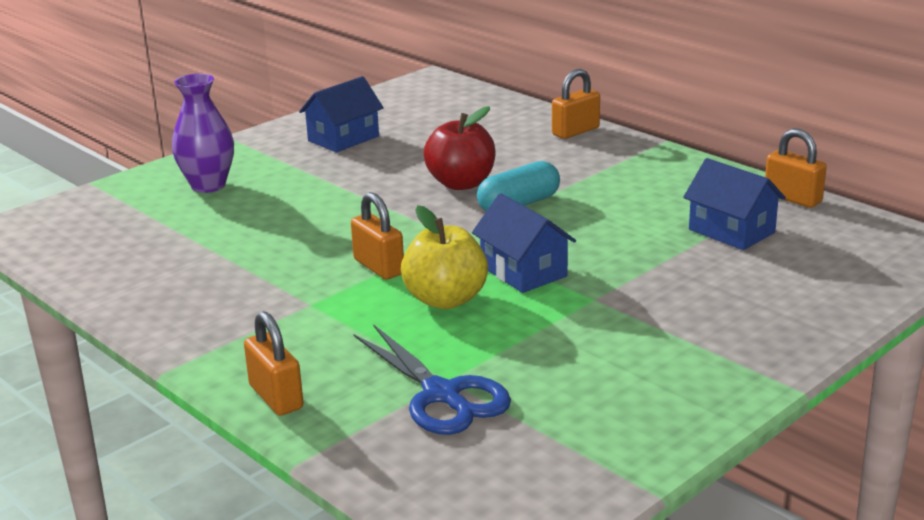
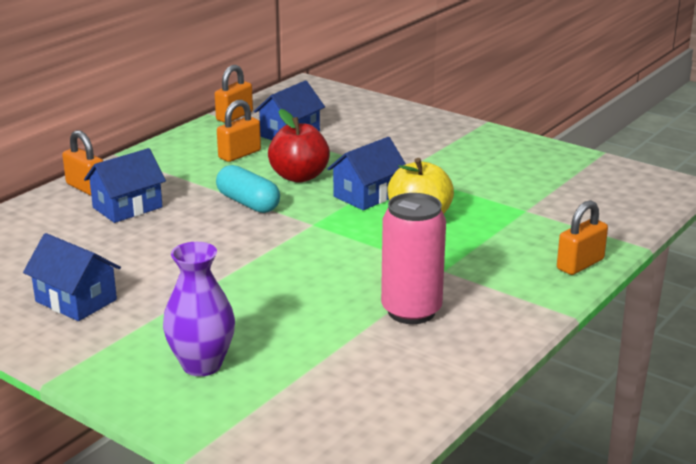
camera: 100 degrees left, 0 degrees up
orange padlock [351,192,404,280] -> orange padlock moved to [217,100,261,162]
blue scissors [354,324,511,435] -> none
red apple [424,106,496,190] -> red apple moved to [268,109,330,183]
none -> blue house [84,148,166,223]
none -> pink can [381,193,446,324]

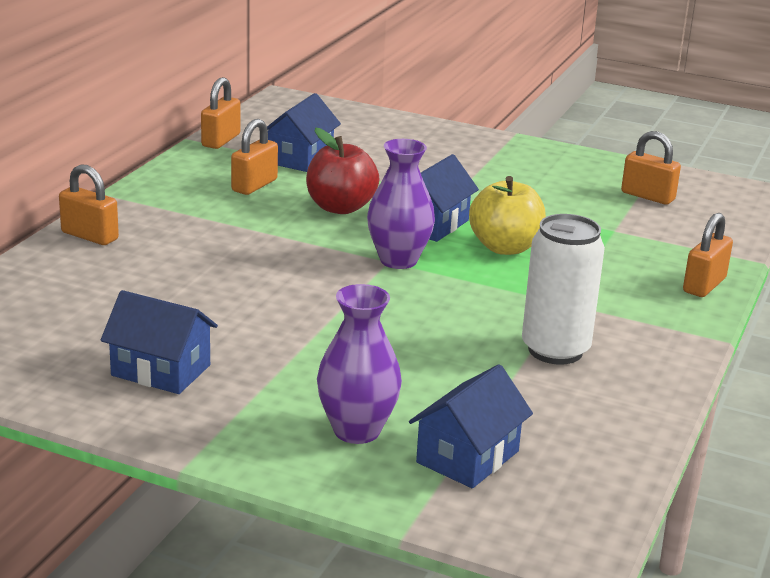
camera: 15 degrees left, 0 degrees up
blue house [84,148,166,223] -> blue house moved to [409,364,533,488]
turquoise capsule [216,165,280,213] -> none
pink can [381,193,446,324] -> white can [522,214,605,365]
none -> purple vase [367,139,435,269]
none -> orange padlock [621,131,681,205]

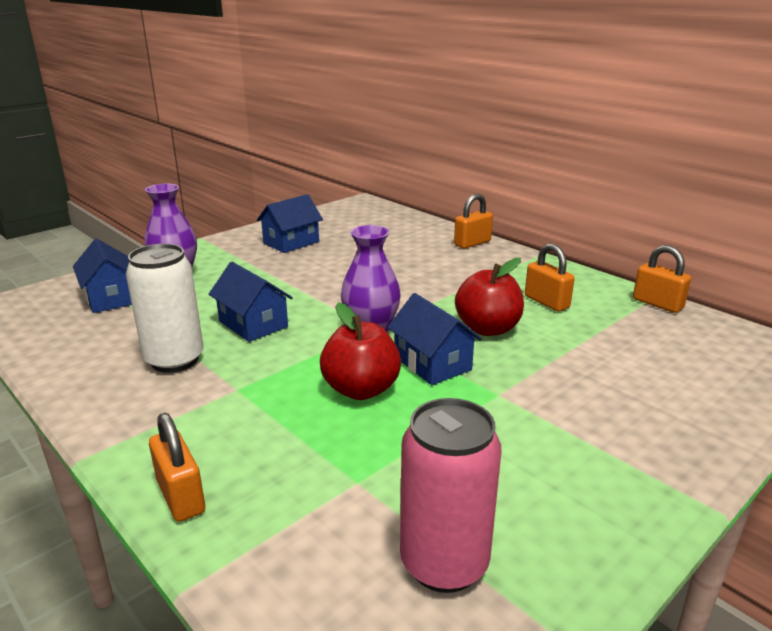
camera: 115 degrees right, 0 degrees up
blue house [267,93,341,172] -> blue house moved to [209,262,293,342]
yellow apple [469,176,546,255] -> red apple [320,302,401,400]
orange padlock [621,131,681,205] -> pink can [400,398,501,593]

